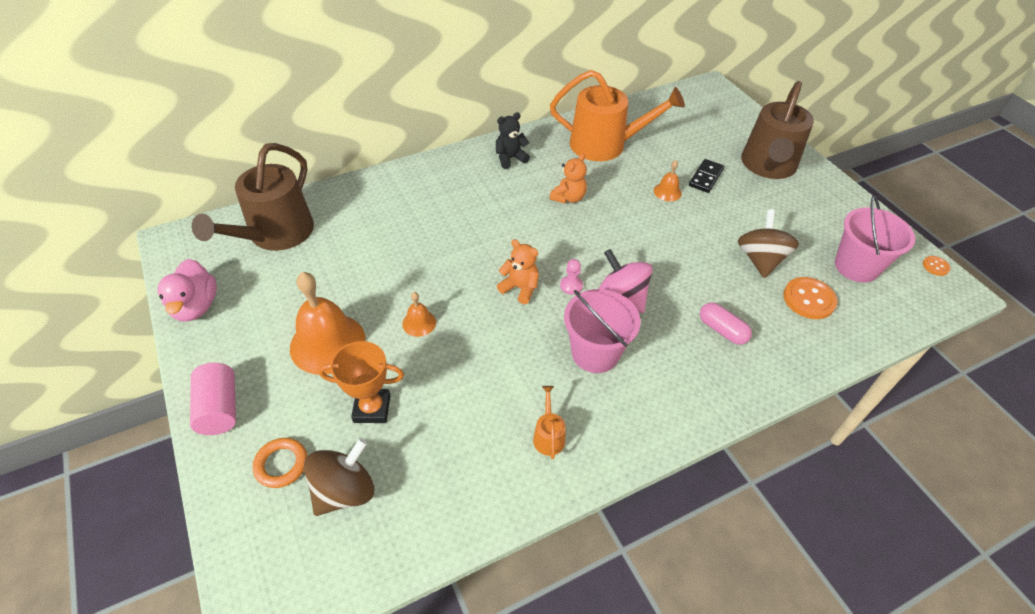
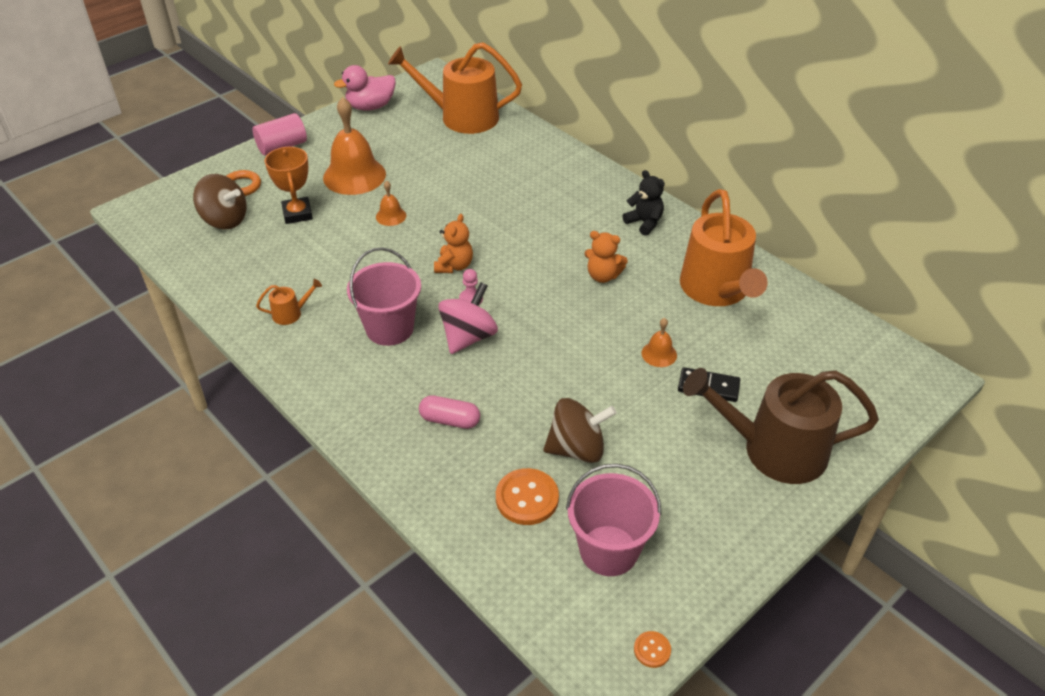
camera: 75 degrees right, 5 degrees down
brown watering can [192,143,314,251] -> orange watering can [388,42,522,134]
pink capsule [700,302,752,345] -> pink capsule turned 75 degrees clockwise [419,396,480,429]

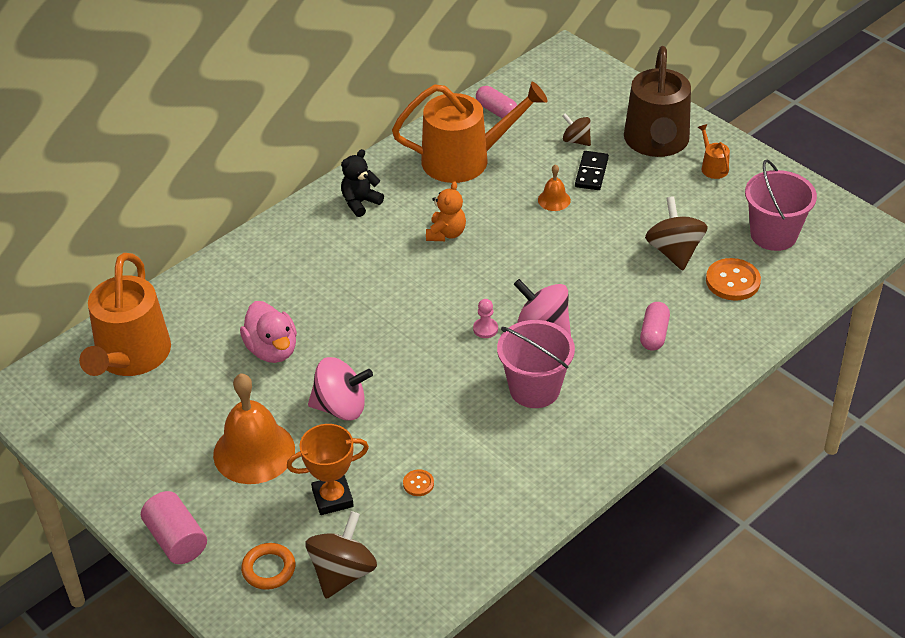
camera: 90 degrees left, 0 degrees up
orange watering can [256,279,322,325] -> orange watering can moved to [698,124,730,179]
pink duck [334,65,396,111] -> pink duck moved to [240,301,297,363]
orange bell [376,181,406,226] -> pink spinning top [308,357,373,421]
orange teddy bear [434,214,473,273] -> none
orange button [634,631,671,668] -> orange button moved to [403,470,434,496]
none -> pink capsule [476,86,517,119]
none -> brown spinning top [562,113,591,146]

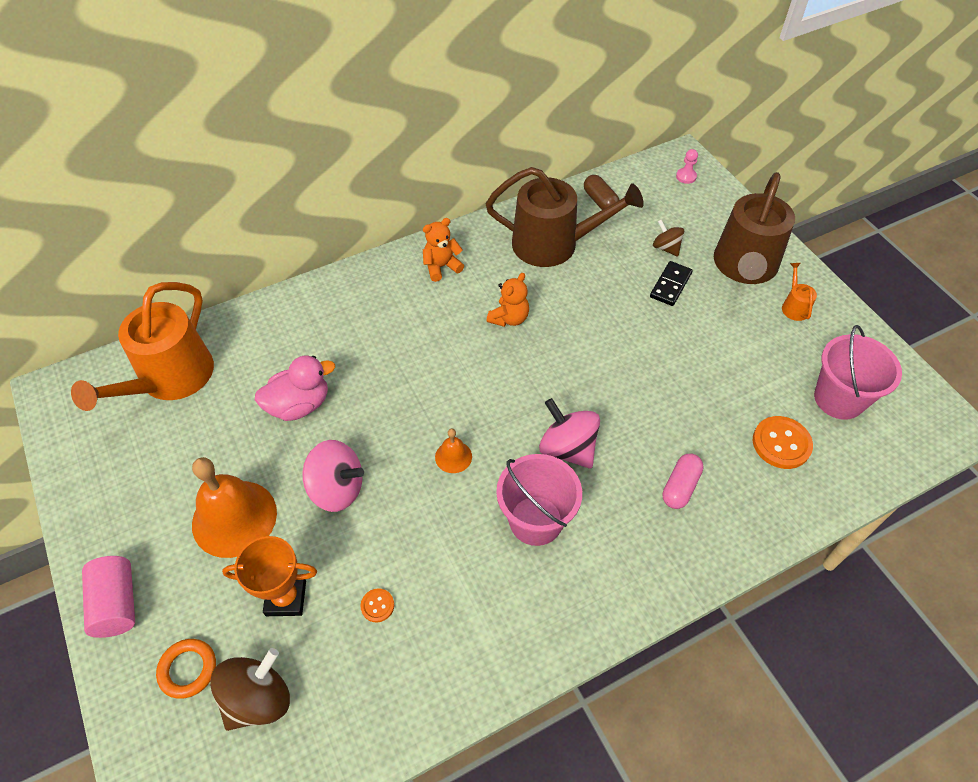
camera: 15 degrees right, 10 degrees up
pink duck [240,301,297,363] -> pink duck turned 105 degrees counterclockwise [255,356,335,421]
black teddy bear [341,149,384,217] -> orange teddy bear [423,218,464,282]
orange watering can [392,82,548,183] -> brown watering can [486,167,644,267]
pink pawn [473,299,498,338] -> pink pawn moved to [676,149,698,184]
pink capsule [476,86,517,119] -> brown capsule [584,175,619,210]
orange bell [538,164,571,211] -> orange bell moved to [435,428,472,473]
brown spinning top [645,196,708,271] -> none

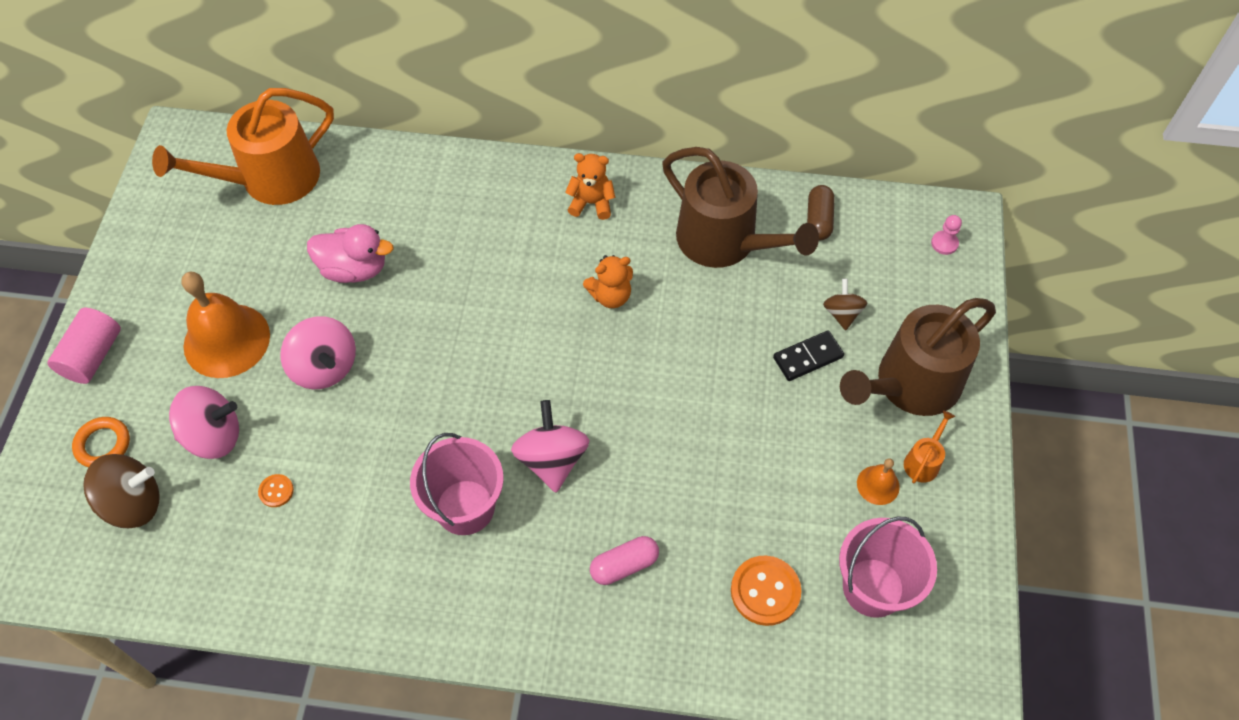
camera: 35 degrees right, 5 degrees up
orange trophy [222,536,317,616] -> pink spinning top [169,386,239,459]
orange bell [435,428,472,473] -> orange bell moved to [857,458,900,505]

